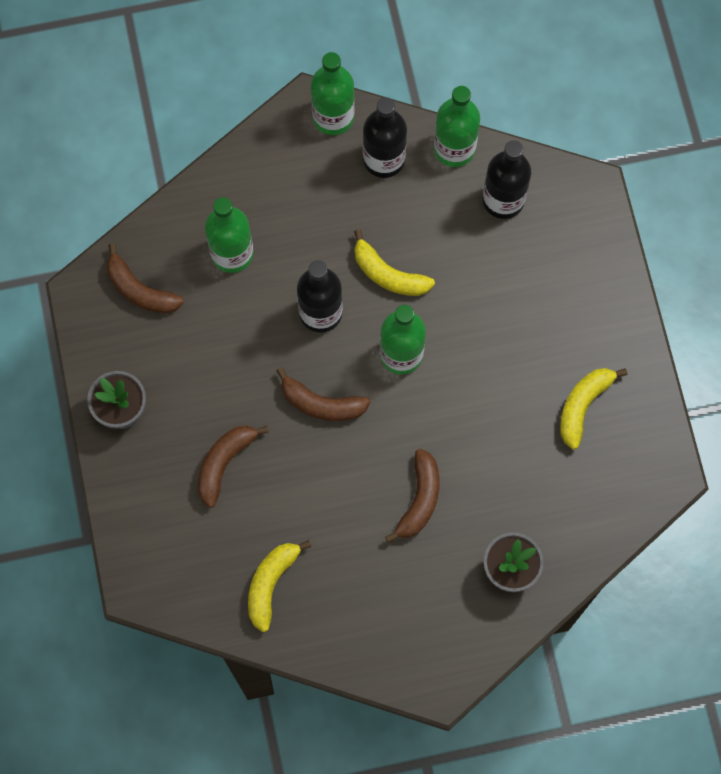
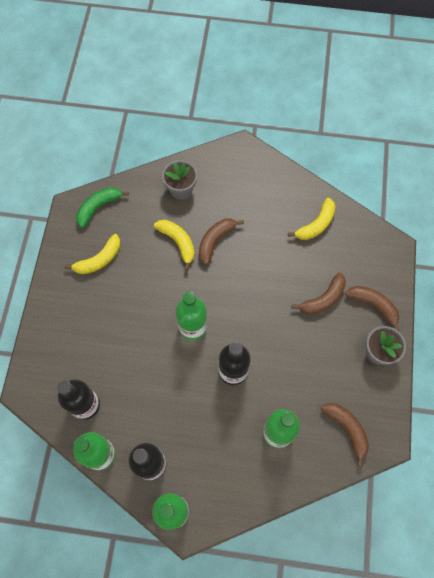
camera: 160 degrees left, 5 degrees down
brown banana [276,367,370,421] -> brown banana moved to [345,286,399,331]
yellow banana [354,229,435,296] -> yellow banana moved to [154,220,195,270]
none -> green banana [76,187,129,228]

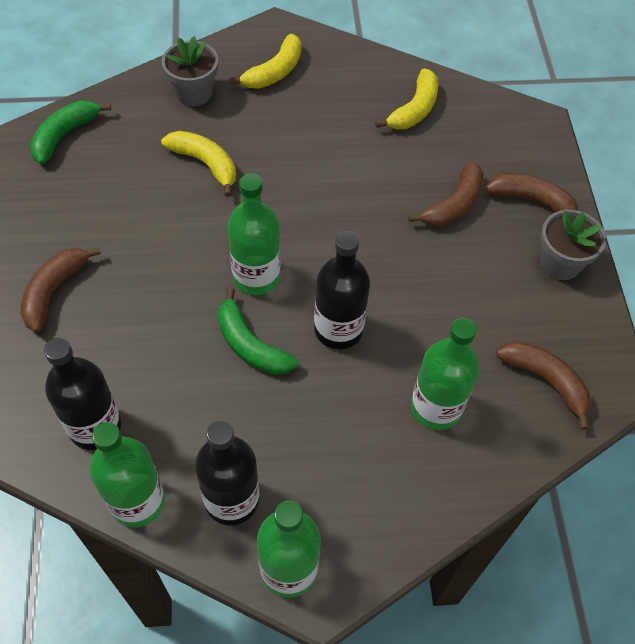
camera: 15 degrees left, 10 degrees down
yellow banana [64,234,120,274] -> yellow banana moved to [229,34,302,89]
brown banana [199,219,244,265] -> brown banana moved to [20,247,101,332]
none -> green banana [218,288,298,375]

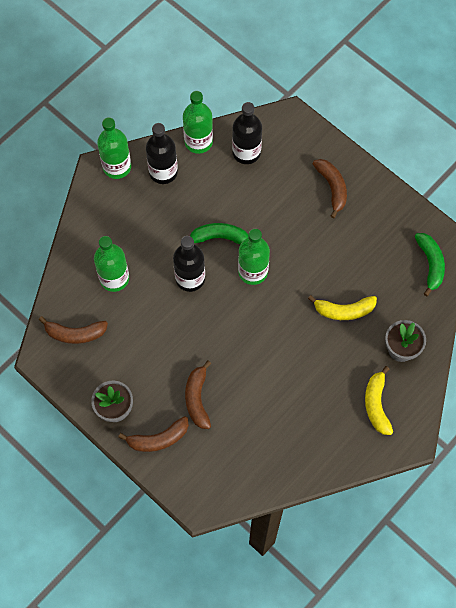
camera: 140 degrees right, 10 degrees up
yellow banana [375,68,439,130] -> none

